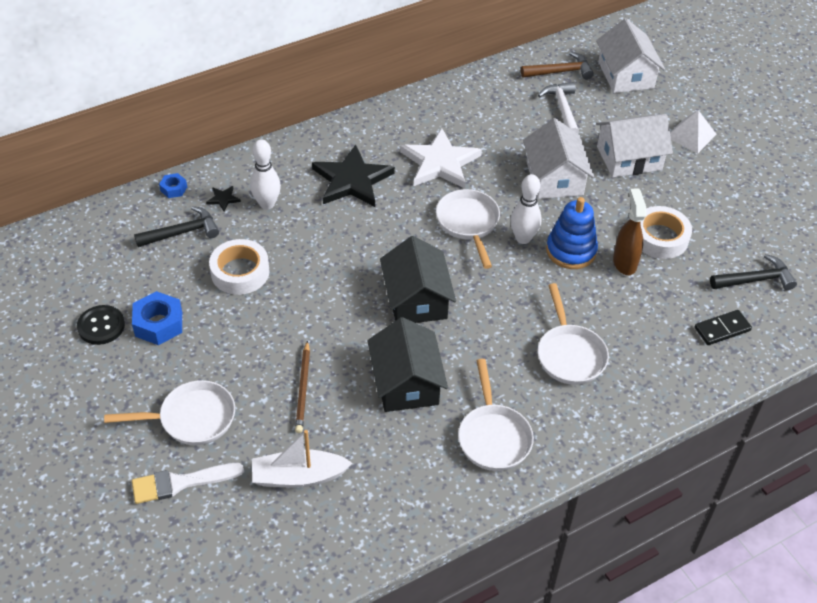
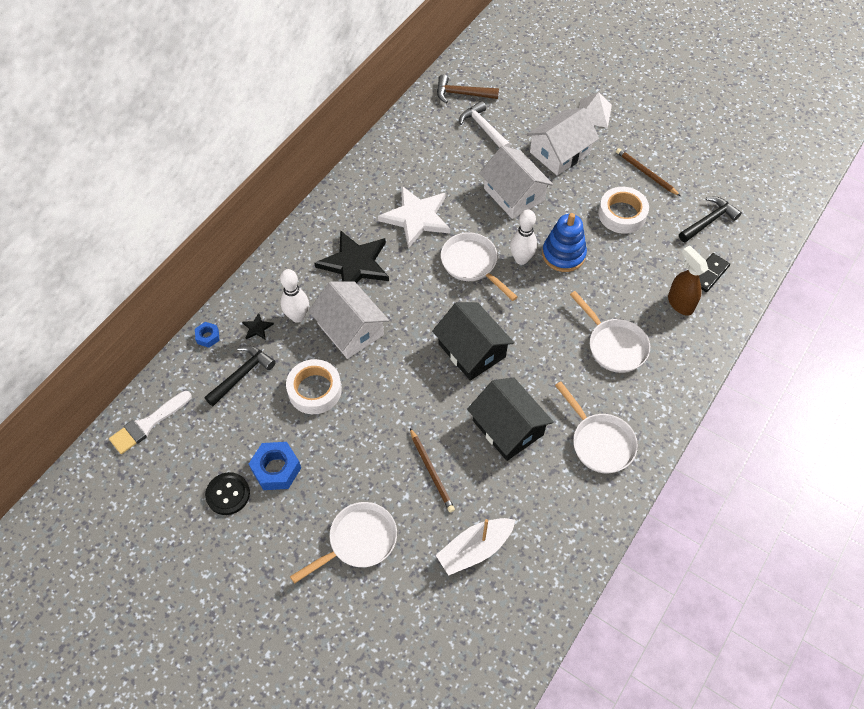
camera: 25 degrees left, 10 degrees up
white brush [132,463,244,504] -> white brush moved to [109,391,192,454]
brown hammer [521,52,594,80] -> brown hammer turned 135 degrees counterclockwise [437,75,499,104]
white house [596,18,665,93] -> white house moved to [309,282,389,359]
brown spray bottle [613,188,646,275] -> brown spray bottle moved to [668,245,708,316]
none -> brown pencil [616,148,680,196]

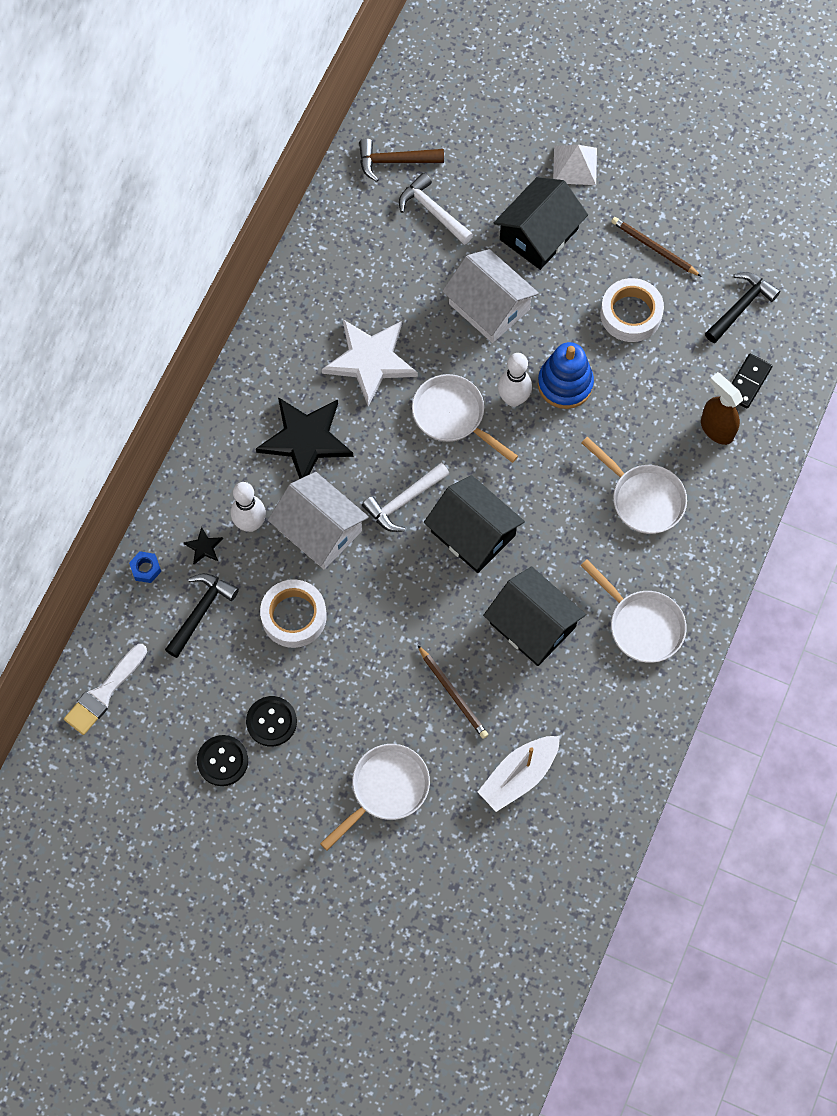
camera: 10 degrees left, 10 degrees up
blue nut [249,442,301,490] -> black button [246,696,297,747]
white house [527,108,599,176] -> black house [494,177,588,270]
none -> white hammer [362,463,449,532]

